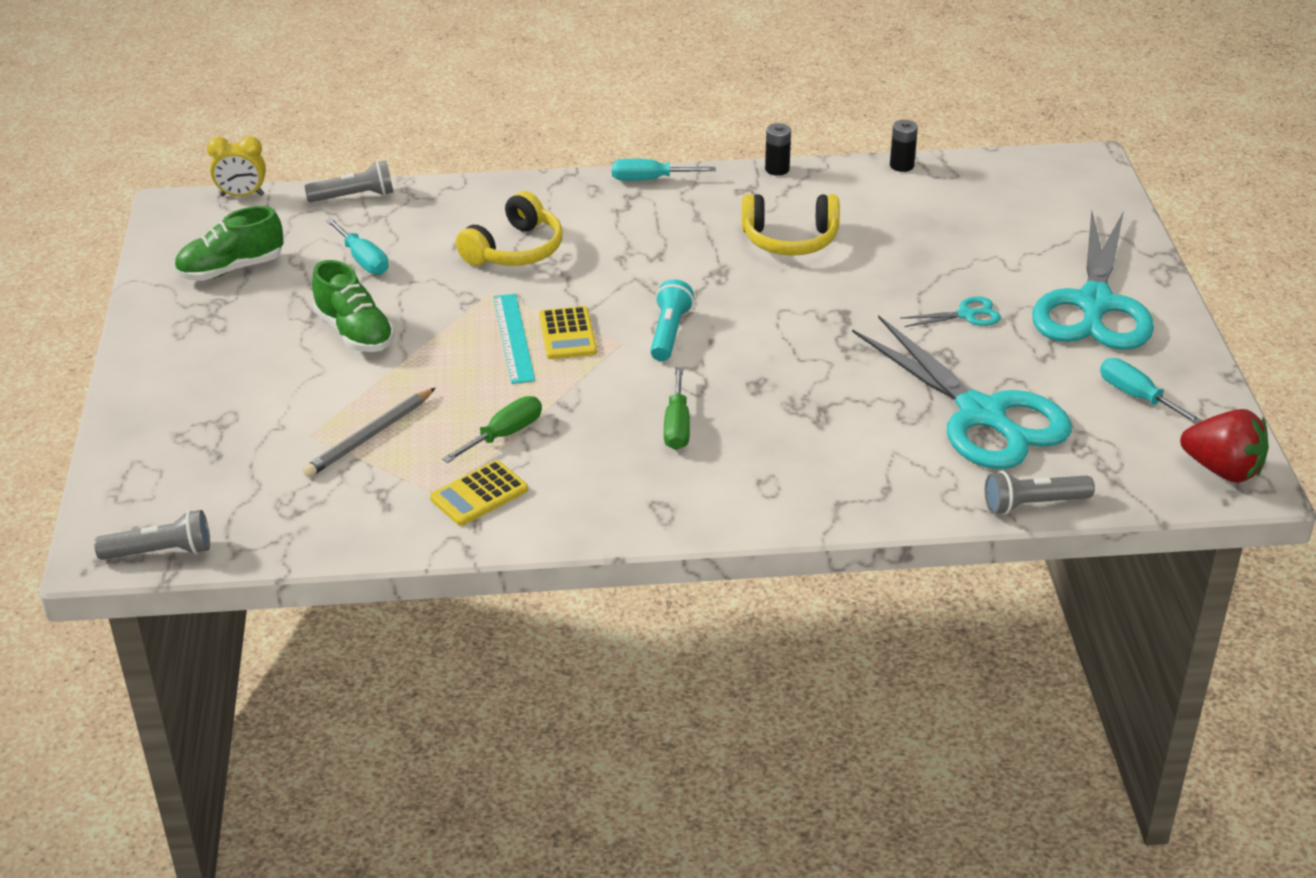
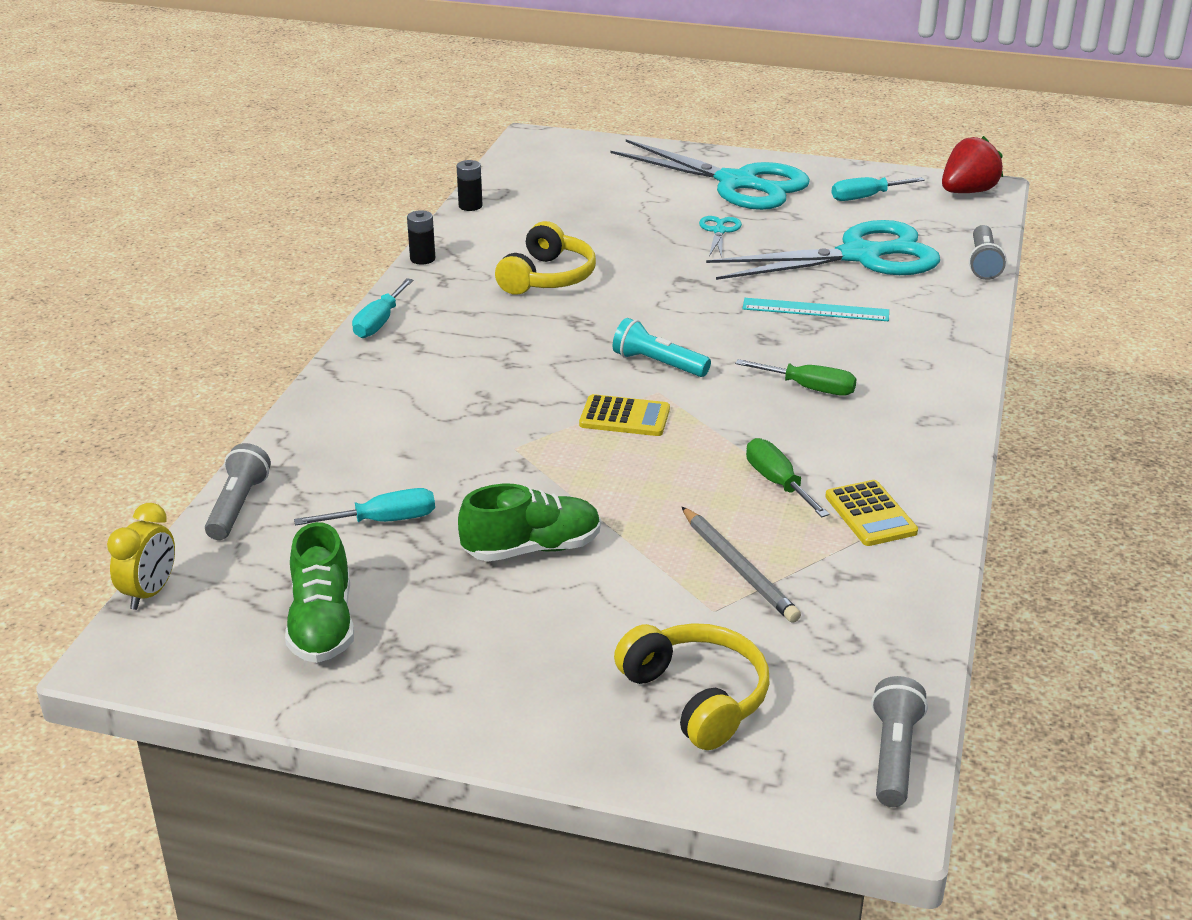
camera: 70 degrees left, 5 degrees down
yellow headphones [456,191,563,266] -> yellow headphones moved to [614,623,769,750]
turquoise ruler [493,294,535,384] -> turquoise ruler moved to [742,298,889,321]

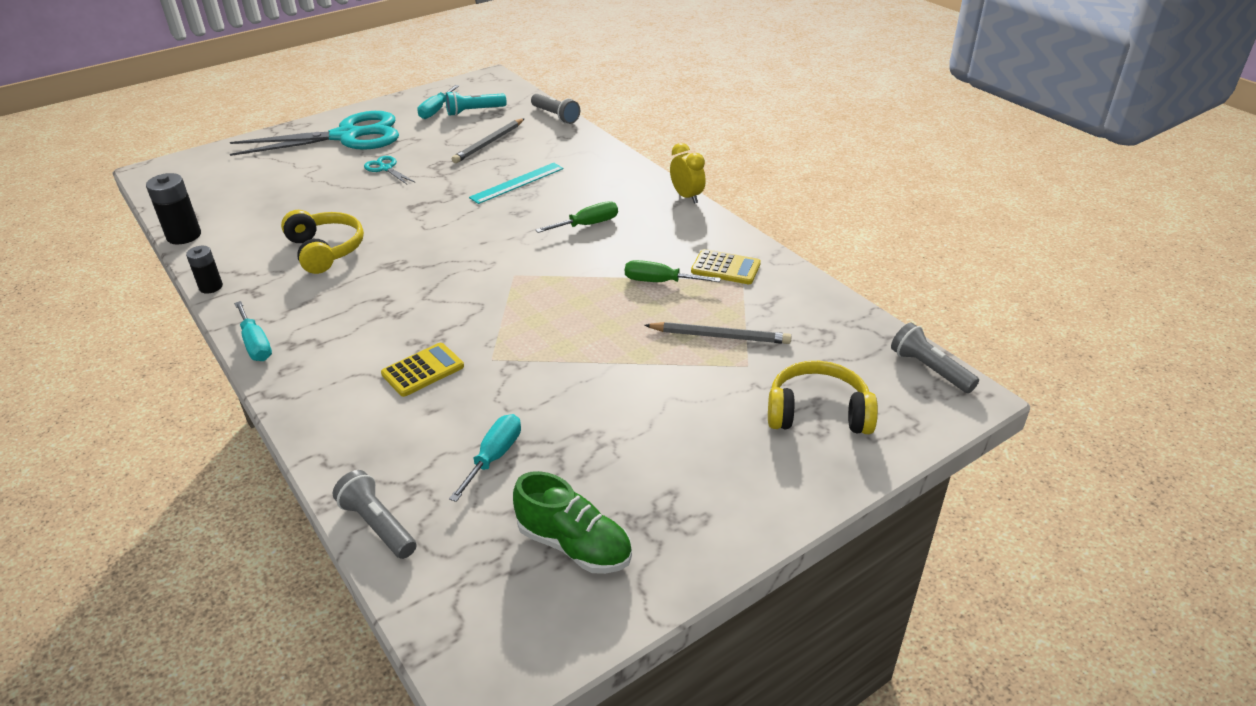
camera: 50 degrees left, 5 degrees up
yellow clock [107,503,175,610] -> yellow clock moved to [670,143,706,204]
black battery [457,160,483,211] -> black battery [146,173,201,244], size x1.58
green shoe [458,484,601,562] -> none
yellow calculator [579,394,670,436] -> yellow calculator moved to [381,343,464,397]
turquoise flashlight [613,318,711,377] -> turquoise flashlight moved to [445,91,506,116]
turquoise scissors [706,220,940,280] -> grey pencil [452,118,525,163]
red strawberry [942,136,1003,193] -> none

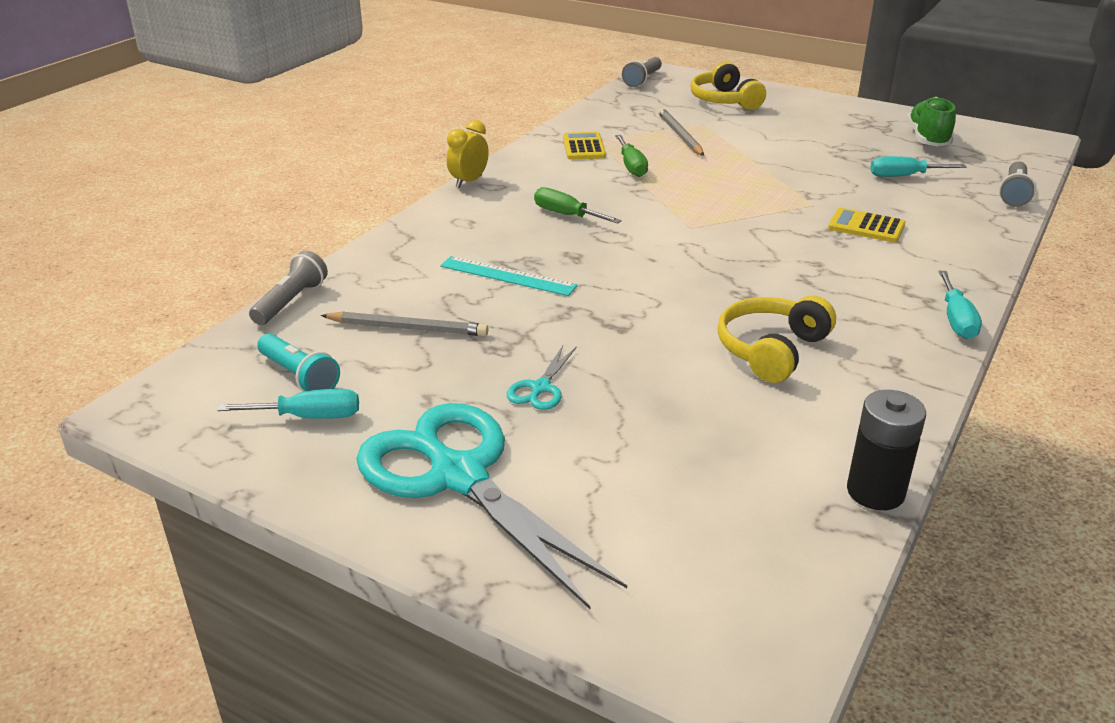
camera: 115 degrees left, 5 degrees down
black battery [186,246,223,294] -> none
turquoise screwdriver [234,301,272,361] -> turquoise screwdriver turned 150 degrees clockwise [938,271,982,339]

